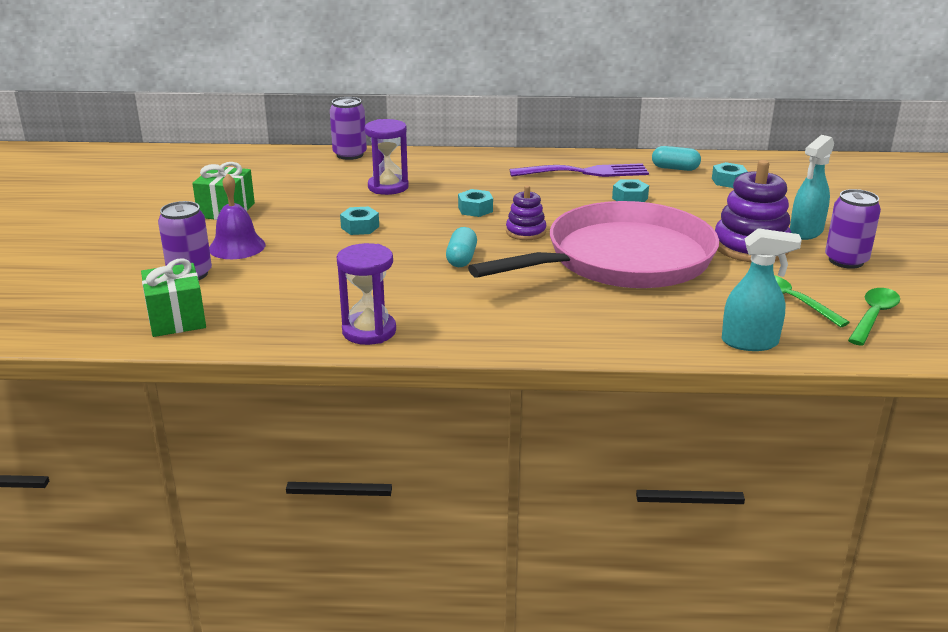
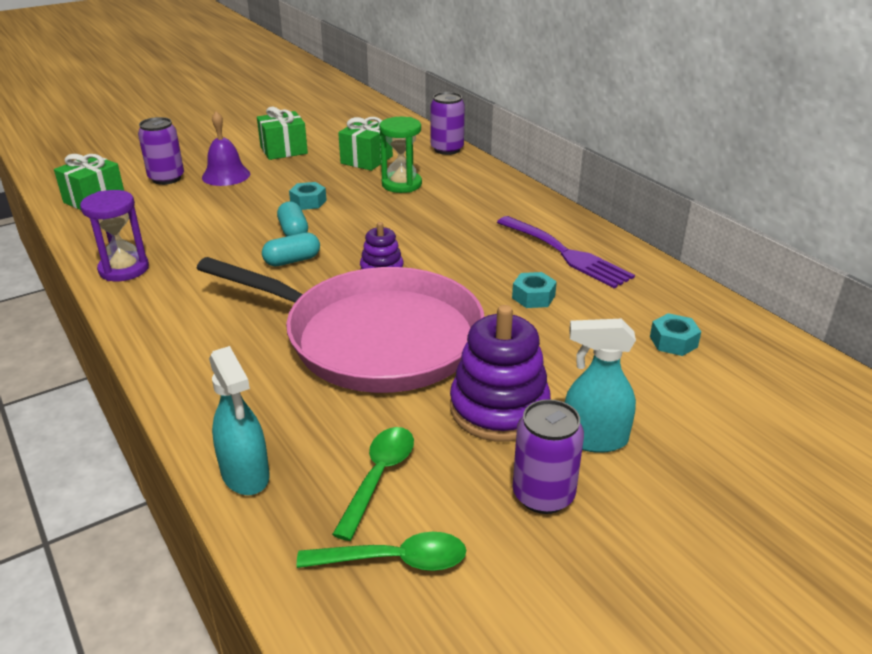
camera: 55 degrees right, 5 degrees up
purple hourglass [365,119,409,195] -> green hourglass [379,117,422,193]
turquoise nut [458,189,493,217] -> none
turquoise capsule [652,146,701,171] -> turquoise capsule moved to [277,202,308,237]
none -> green gift [338,117,393,171]

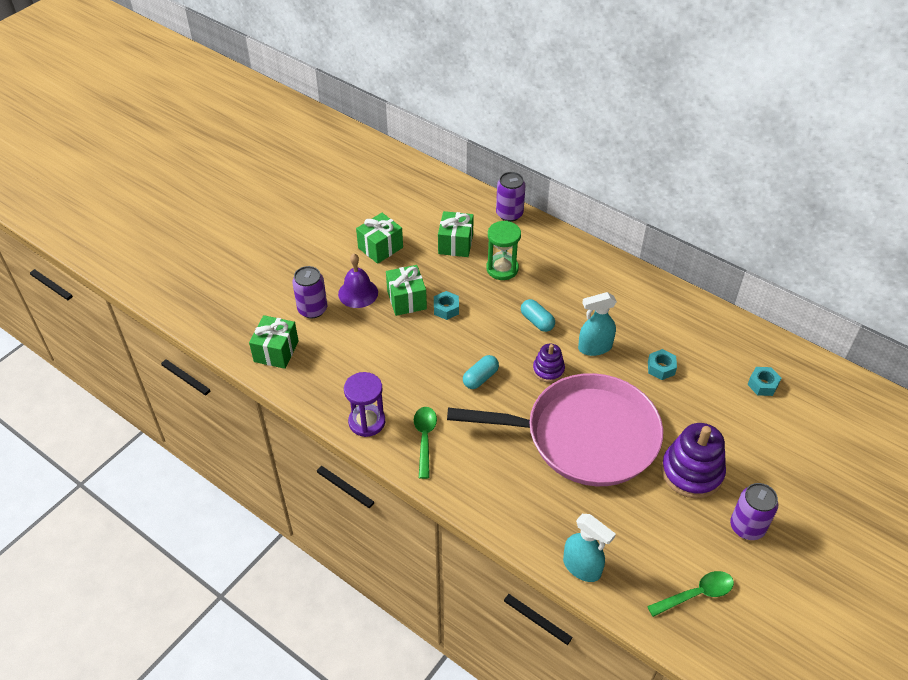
camera: 20 degrees left, 15 degrees up
turquoise capsule [277,202,308,237] -> turquoise capsule moved to [521,299,555,332]
green spoon [332,427,414,541] -> green spoon moved to [414,407,437,479]
purple fork [497,216,635,289] -> none
turquoise spray bottle [565,319,636,453] -> turquoise spray bottle moved to [578,292,617,356]
none -> green gift [386,265,427,316]

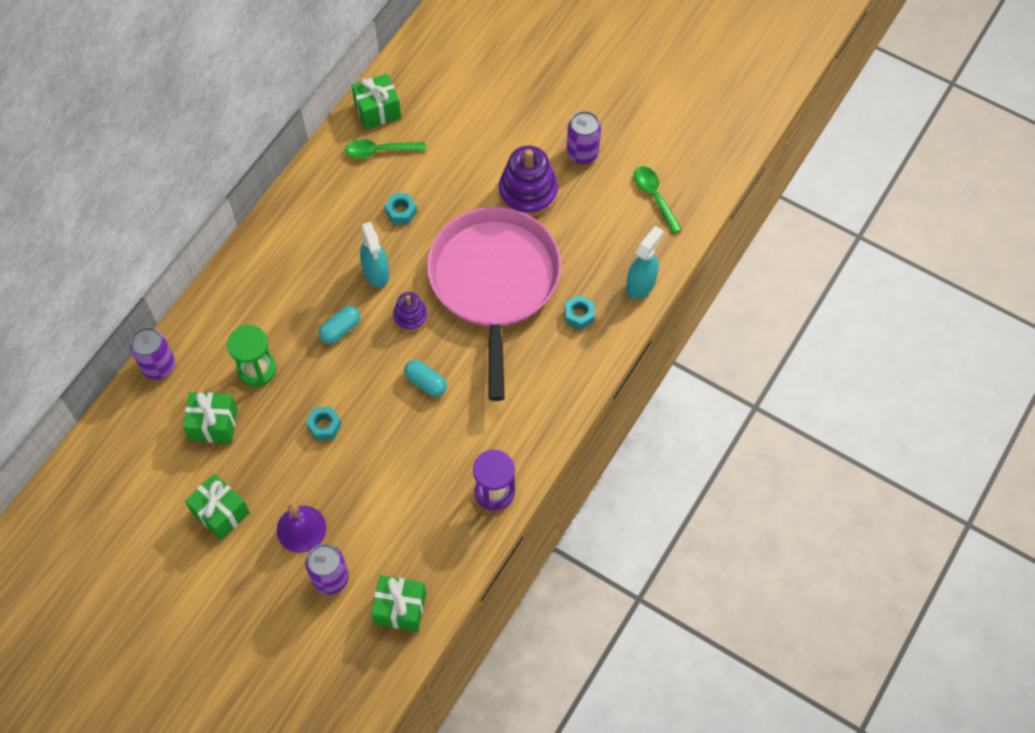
camera: 95 degrees left, 15 degrees up
green gift [386,265,427,316] -> green gift moved to [351,73,401,129]
green spoon [414,407,437,479] -> green spoon moved to [345,139,426,158]
turquoise nut [747,367,781,396] -> turquoise nut moved to [565,295,595,330]

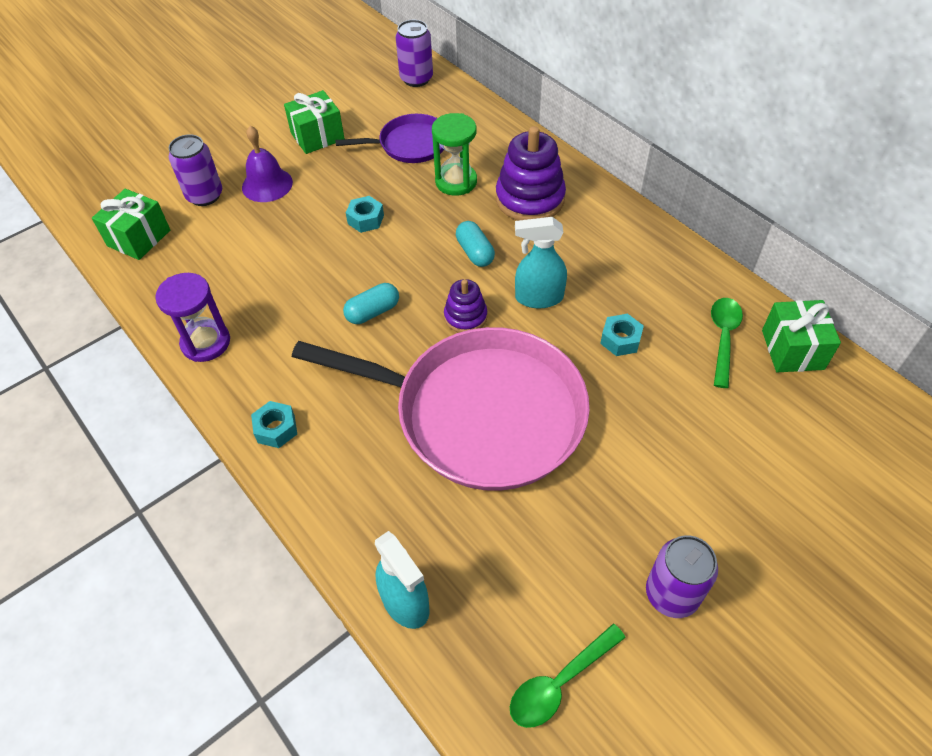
camera: 110 degrees right, 10 degrees down
purple can [130,327,175,380] -> purple can moved to [396,20,433,87]
green gift [183,392,237,443] -> purple pan [335,114,444,163]
purple stacking toy [499,145,558,217] -> purple stacking toy moved to [496,126,566,221]
turquoise nut [565,295,595,330] -> turquoise nut moved to [251,401,297,448]
green spoon [634,166,682,234] -> green spoon turned 150 degrees clockwise [510,624,626,728]

